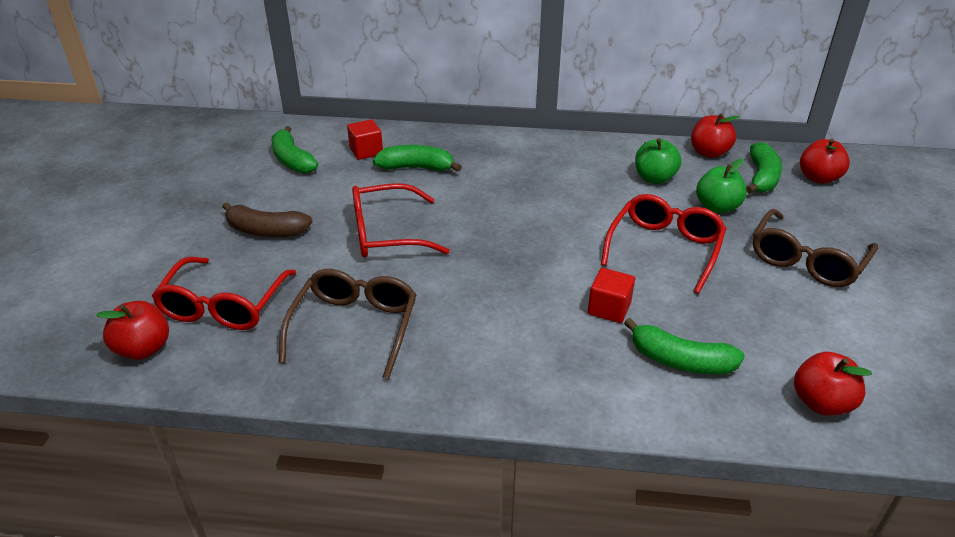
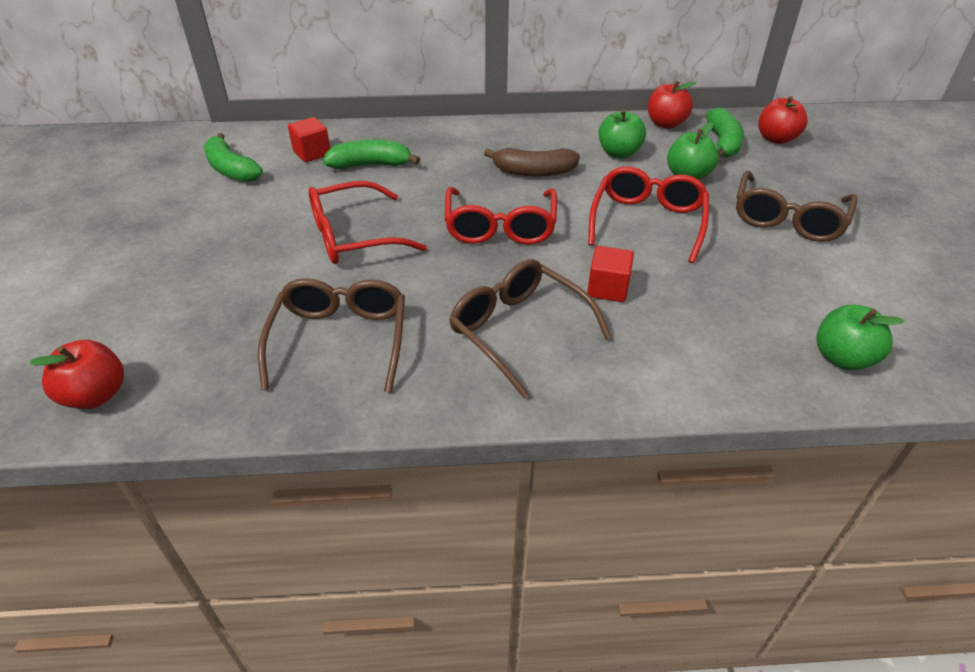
camera: 10 degrees left, 5 degrees up
red glasses [152,257,296,330] -> red glasses moved to [445,187,557,245]
brown banana [222,202,312,237] -> brown banana moved to [484,148,580,177]
green banana [624,318,745,374] -> none
red apple [794,352,872,415] -> green apple [816,305,904,370]
none -> brown glasses [449,259,612,398]

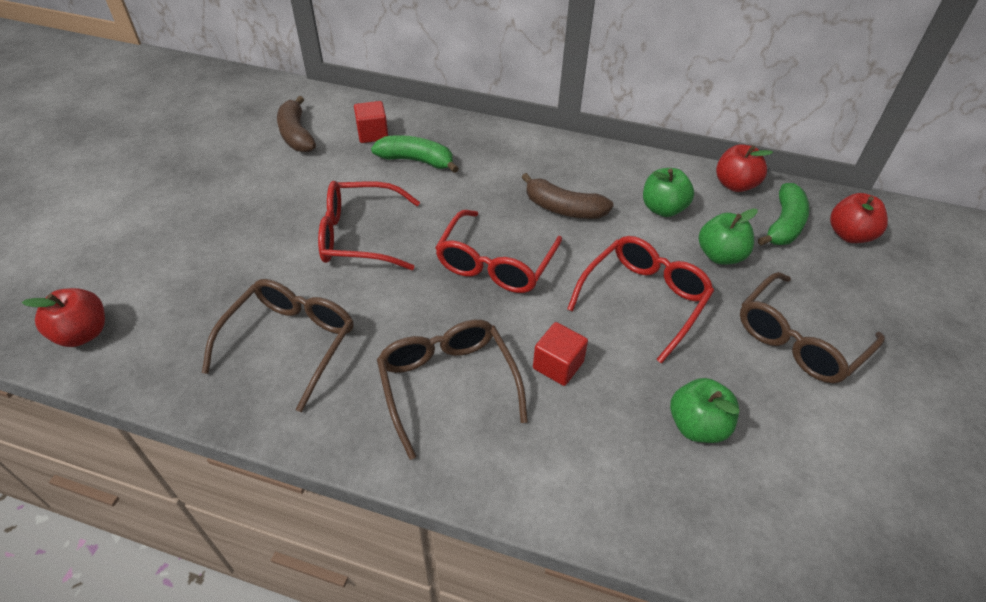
camera: 20 degrees right, 5 degrees up
green banana [204,133,263,182] -> brown banana [277,96,316,152]
green apple [816,305,904,370] -> green apple moved to [670,378,740,443]

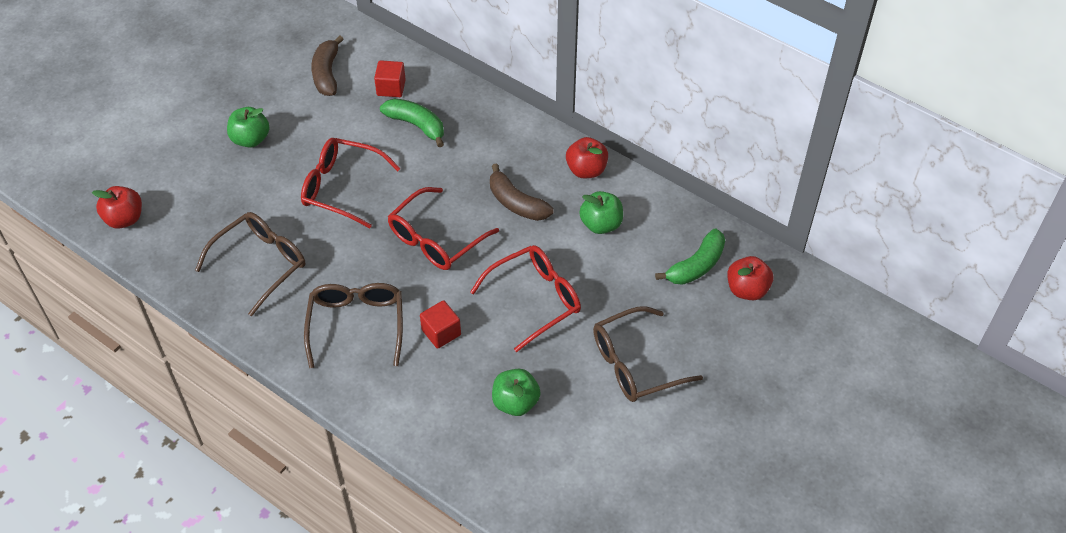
camera: 20 degrees right, 5 degrees up
green apple [699,208,758,265] -> green apple moved to [227,107,270,148]
red apple [716,144,773,192] -> red apple moved to [566,137,608,178]

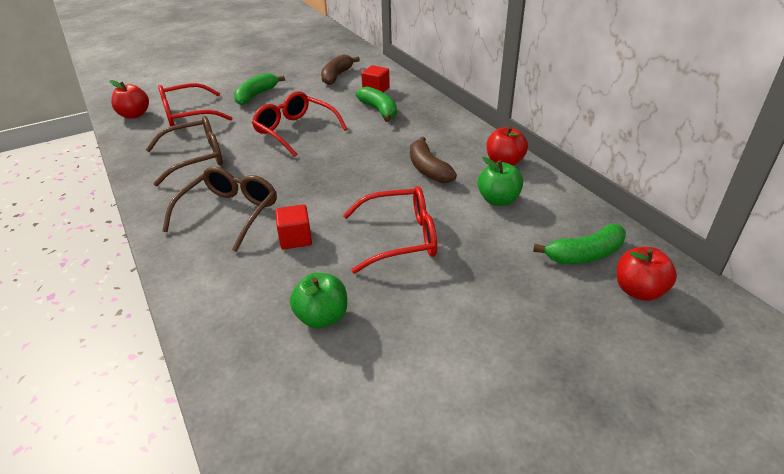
camera: 25 degrees right, 15 degrees down
green apple [227,107,270,148] -> green banana [234,73,285,105]
red glasses [387,187,499,270] -> red glasses moved to [158,83,232,127]
brown glasses [593,306,703,402] -> none

